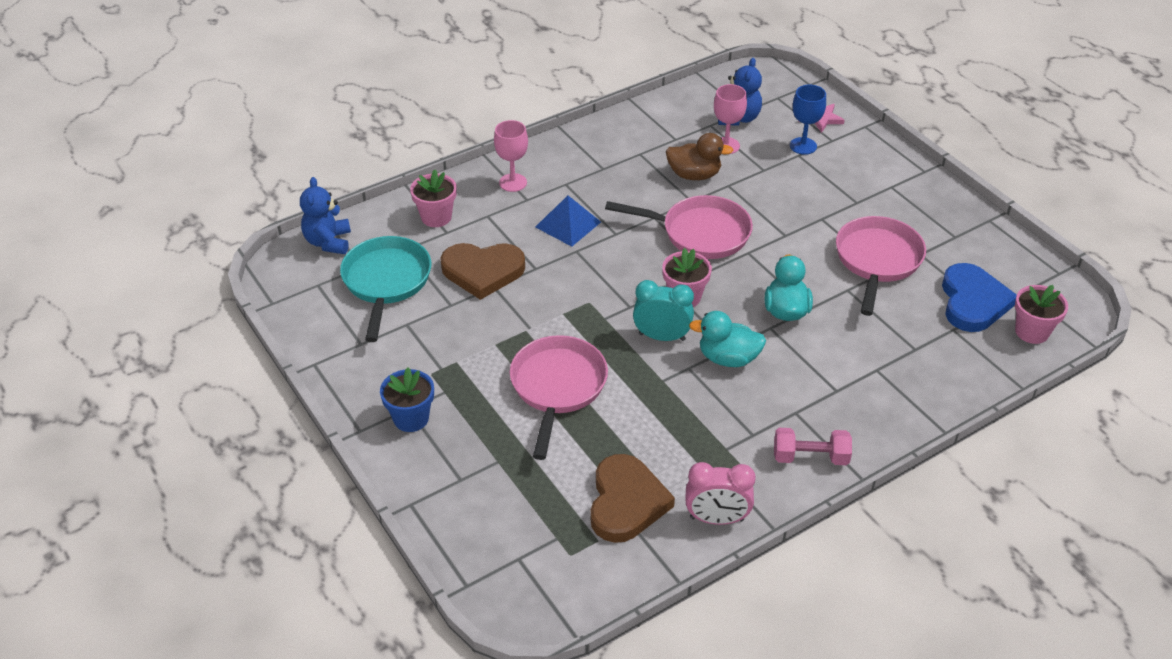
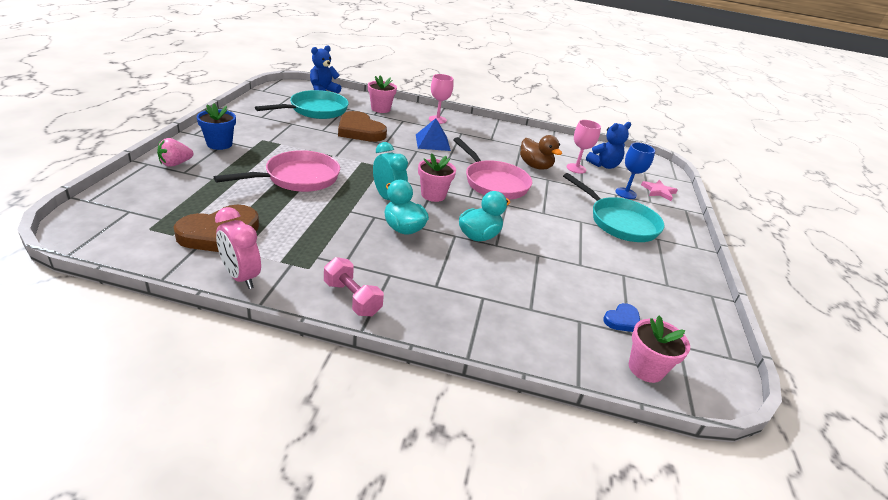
camera: 40 degrees right, 10 degrees down
pink pan [836,216,926,316] -> none
blue heart [942,263,1017,332] -> blue heart [603,303,640,332], size x0.49
none -> pink strawberry [157,138,194,167]
none -> turquoise pan [563,173,665,242]

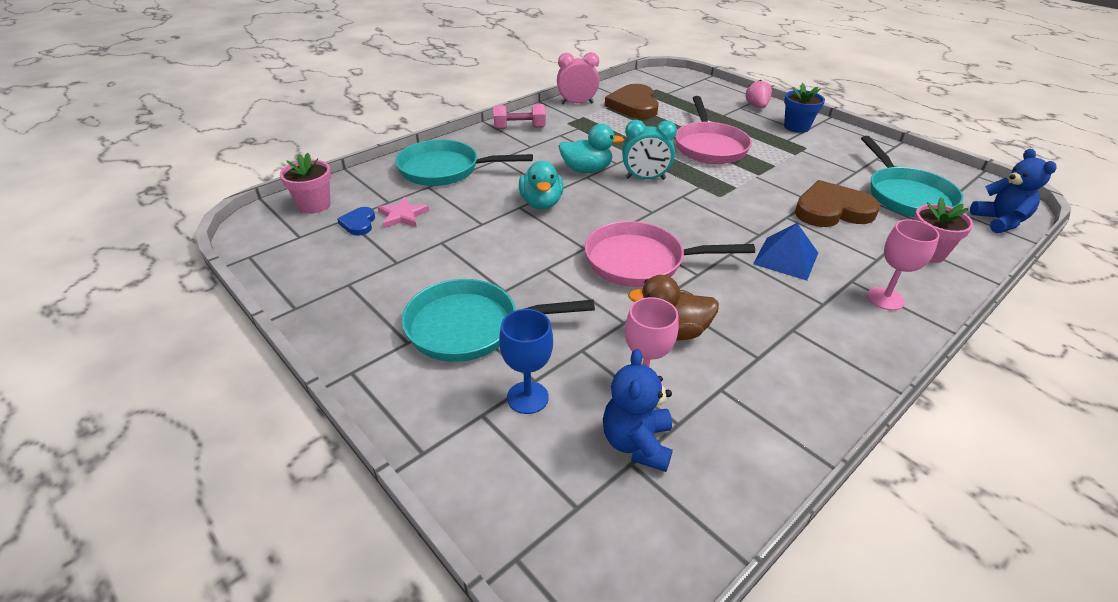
camera: 130 degrees right, 5 degrees up
pink flower pot [418,153,456,202] -> none
pink star [641,180,678,201] -> pink star moved to [378,197,429,228]
none -> turquoise pan [396,139,533,186]

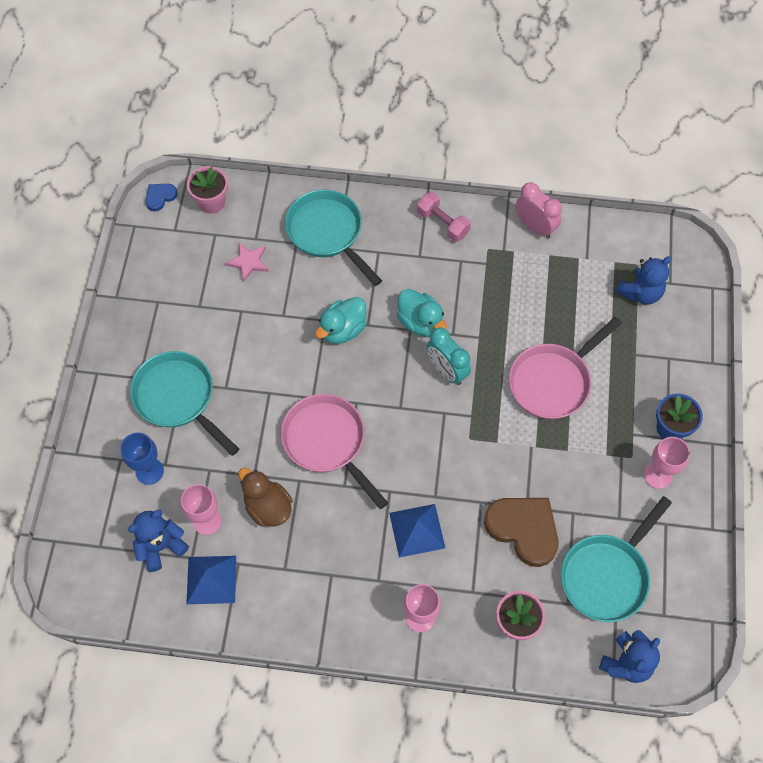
camera: 50 degrees right, 25 degrees up
blue heart [337,207,375,236] -> blue heart moved to [145,184,177,212]
brown heart [605,84,659,119] -> none
pink strawberry [745,80,772,108] -> none
none -> blue pyramid [186,556,236,604]
none -> blue teddy bear [616,256,671,305]
none -> pink goblet [644,437,690,489]

